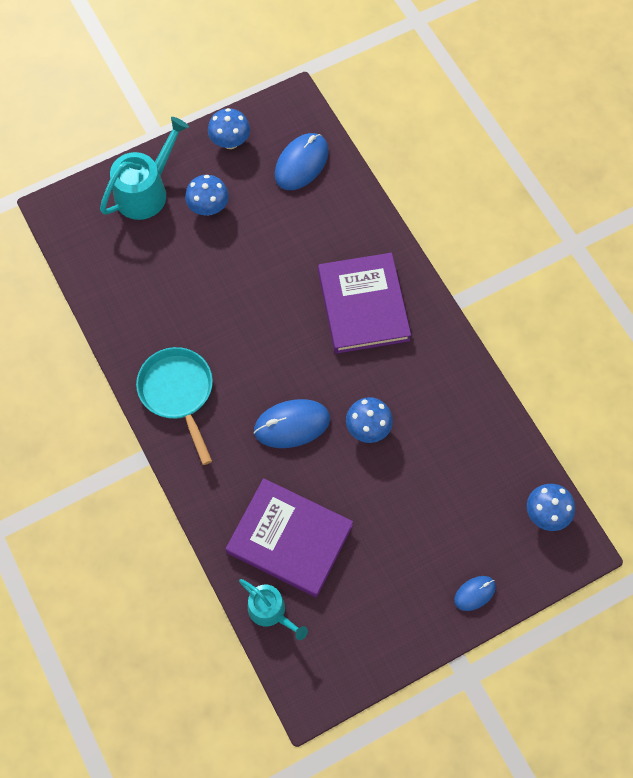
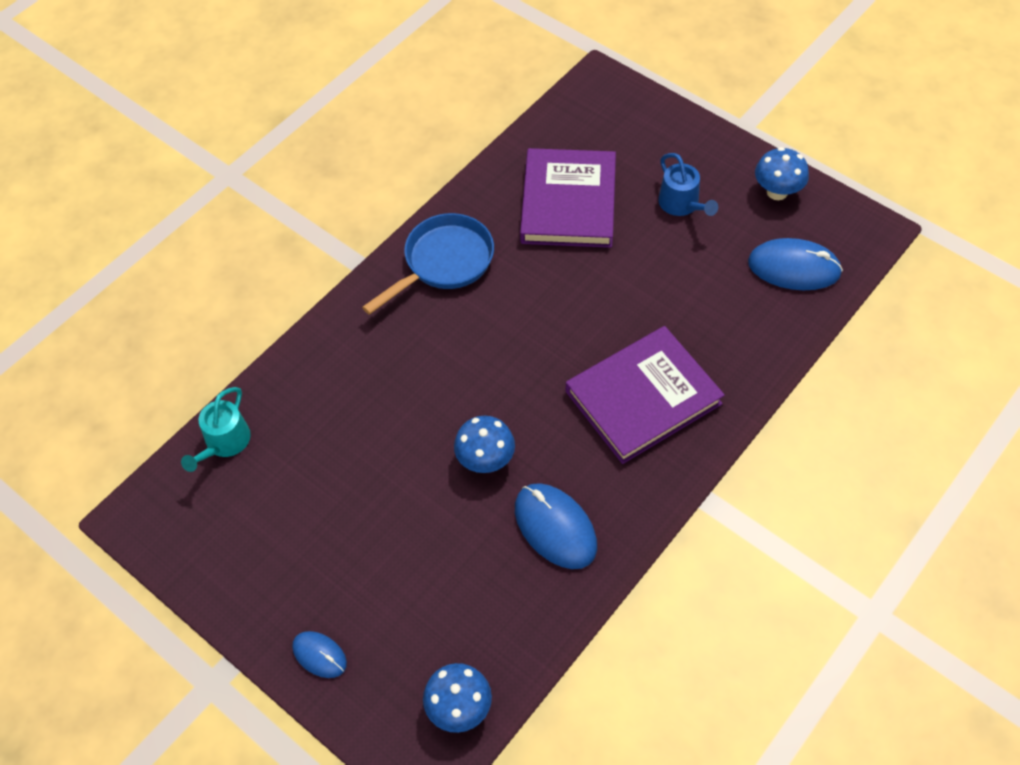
camera: 70 degrees right, 10 degrees down
turquoise watering can [100,117,189,220] -> none
turquoise pan [136,347,213,465] -> blue pan [362,213,494,315]
blue mushroom [185,175,229,216] -> blue watering can [658,153,718,216]
purple book [226,478,353,597] -> purple book moved to [520,148,616,248]
blue mouse [254,399,330,448] -> blue mouse moved to [515,483,597,569]

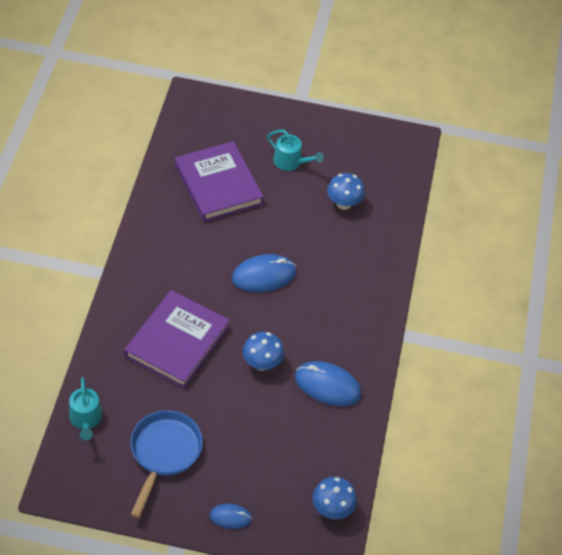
camera: 35 degrees left, 5 degrees down
blue pan [362,213,494,315] -> blue pan moved to [130,410,203,518]
purple book [566,326,725,464] -> purple book moved to [124,290,230,388]
blue watering can [658,153,718,216] -> turquoise watering can [267,130,324,171]
blue mouse [748,238,843,290] -> blue mouse moved to [232,254,296,292]
blue mushroom [755,147,809,200] -> blue mushroom moved to [327,173,365,210]

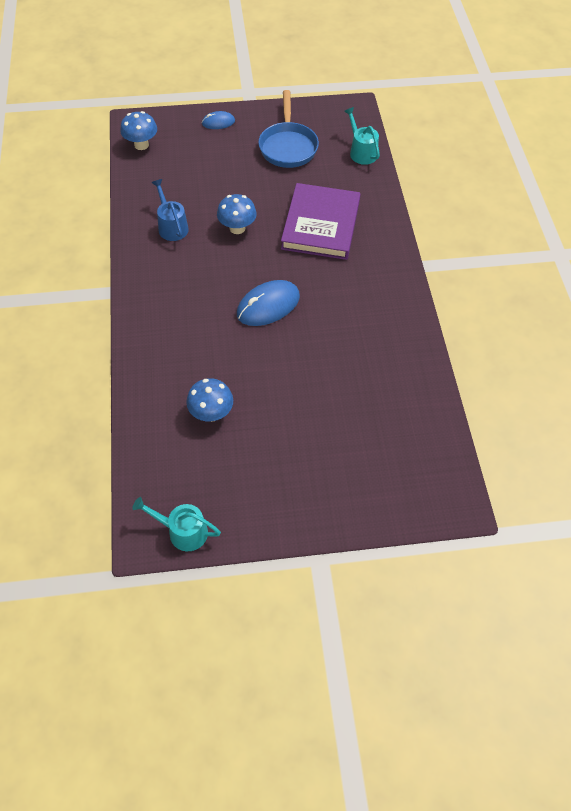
camera: 165 degrees right, 5 degrees up
purple book [175,141,264,222] -> none
turquoise watering can [267,130,324,171] -> turquoise watering can moved to [132,497,221,551]
blue mouse [295,361,362,406] -> blue watering can [151,179,189,241]

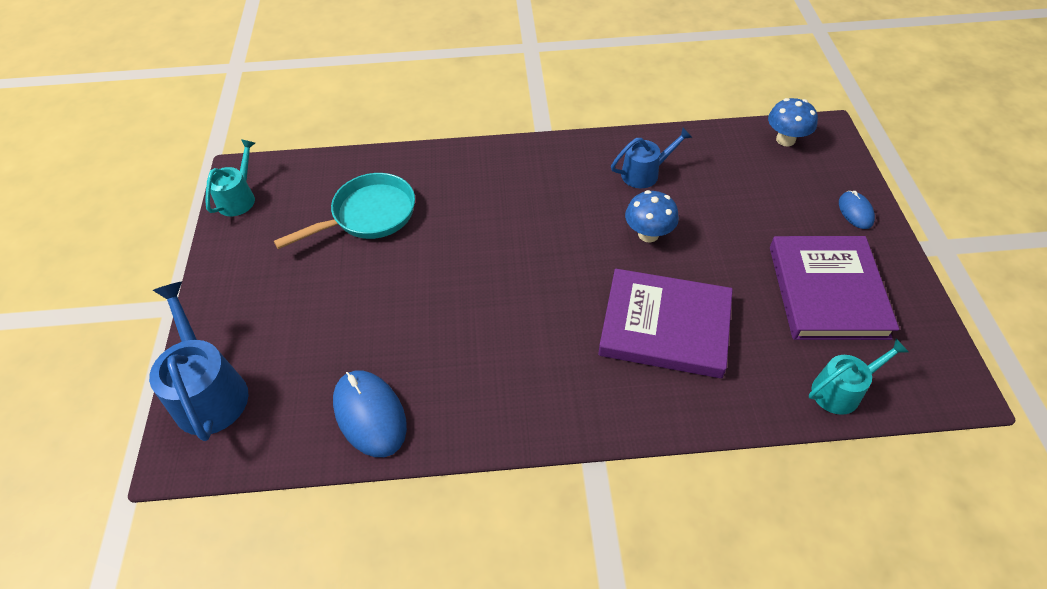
camera: 95 degrees right, 5 degrees down
blue mushroom [186,378,233,422] -> turquoise pan [274,173,415,249]
blue mouse [237,280,300,326] -> blue mouse moved to [333,371,407,457]
blue pan [258,90,319,168] -> purple book [770,236,899,340]
none -> blue watering can [149,281,248,441]

